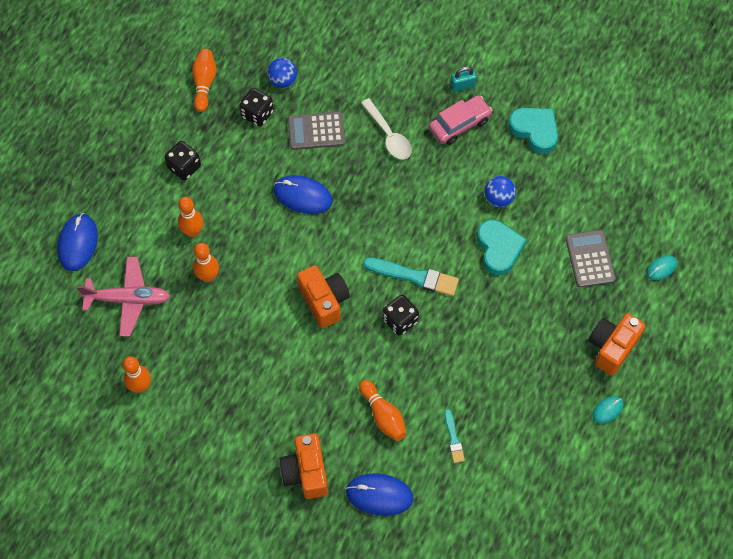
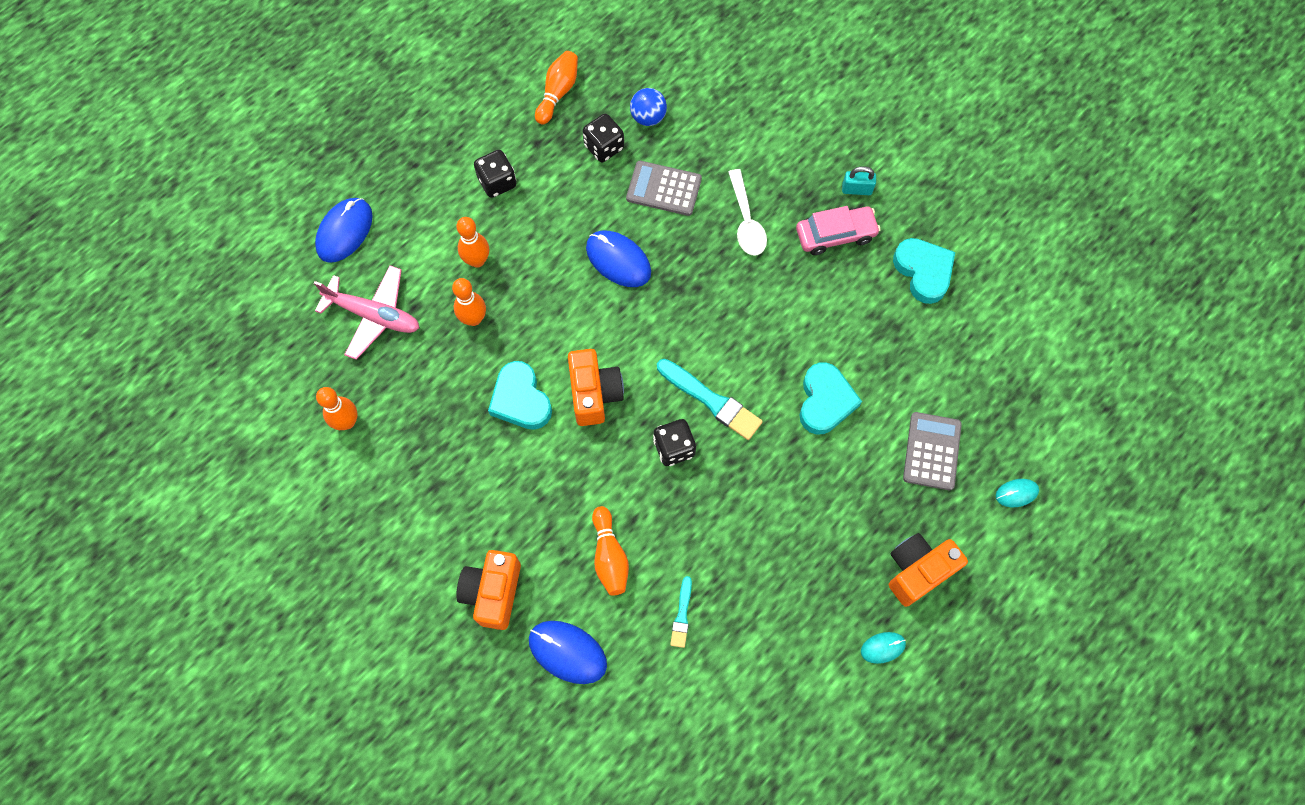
camera: 20 degrees right, 5 degrees up
blue ball [484,176,516,207] -> none
none -> turquoise heart [488,361,552,430]

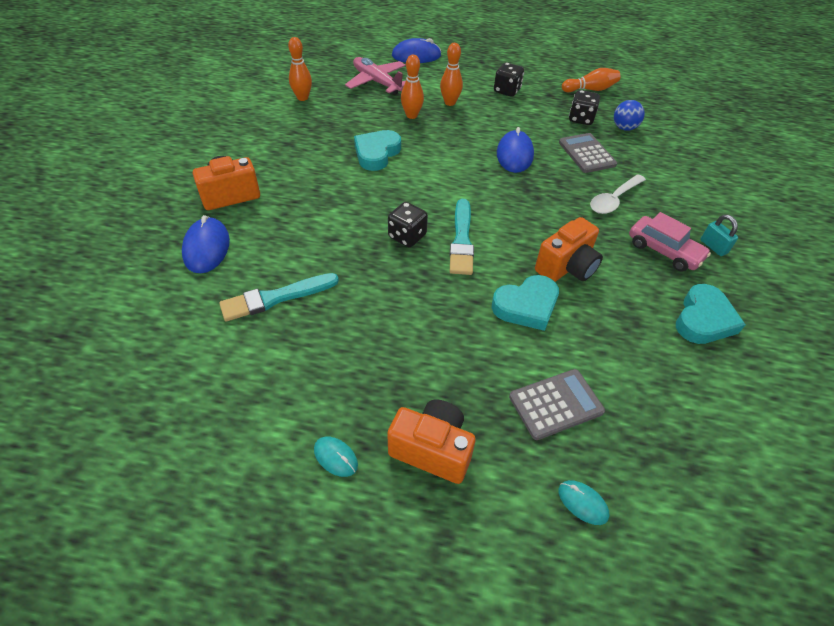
camera: 55 degrees right, 20 degrees down
pink plane [314,265,419,360] -> pink plane turned 150 degrees clockwise [345,57,406,94]
orange camera [568,349,624,426] -> orange camera moved to [535,217,603,282]
orange bowling pin [592,506,629,595] -> none
turquoise brush [670,576,692,648] -> turquoise brush [219,273,339,321], size x1.82

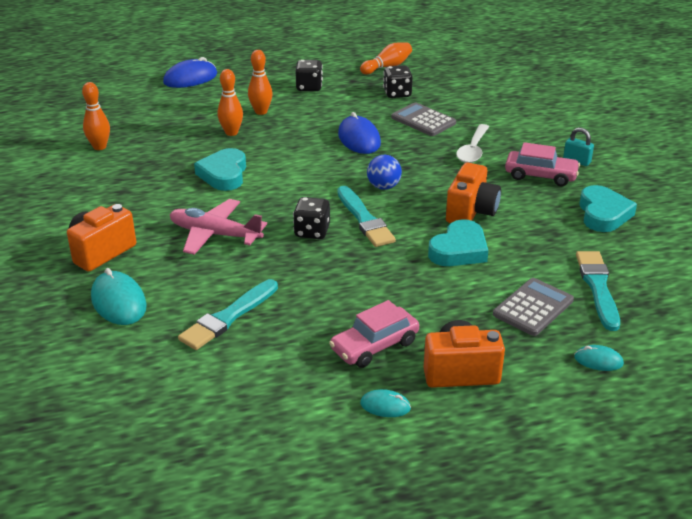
camera: 25 degrees left, 15 degrees down
blue mouse [182,215,230,273] -> turquoise mouse [91,268,147,325]
pink plane [345,57,406,94] -> pink plane moved to [170,199,267,255]
blue ball [614,100,645,131] -> blue ball moved to [367,155,402,190]
none -> pink car [329,300,419,368]
none -> turquoise brush [576,251,620,331]

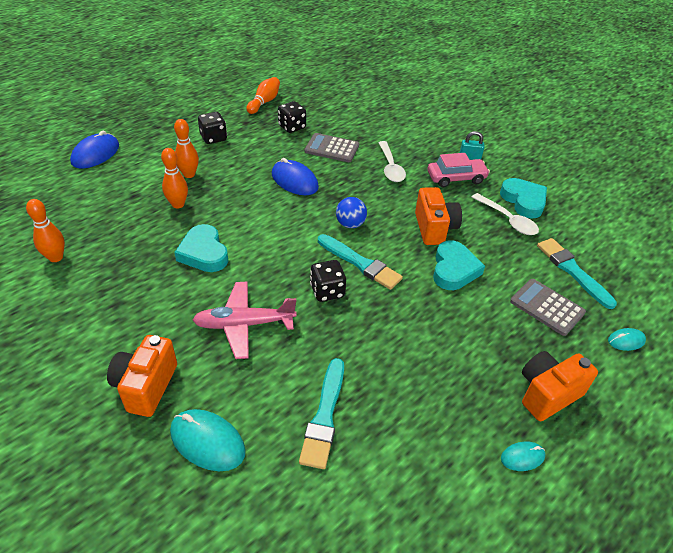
camera: 30 degrees left, 10 degrees up
pink car [329,300,419,368] -> none
grey calculator [493,278,574,336] -> grey calculator turned 60 degrees counterclockwise [510,279,586,336]
none -> white spoon [472,193,539,235]

